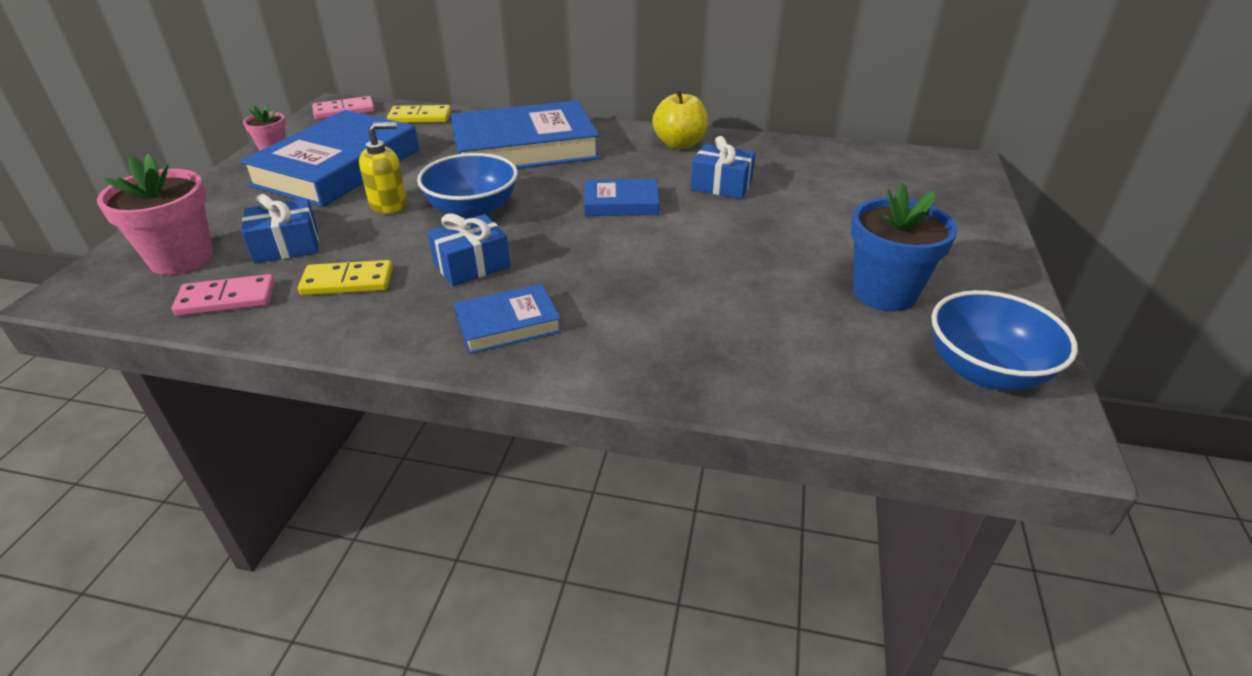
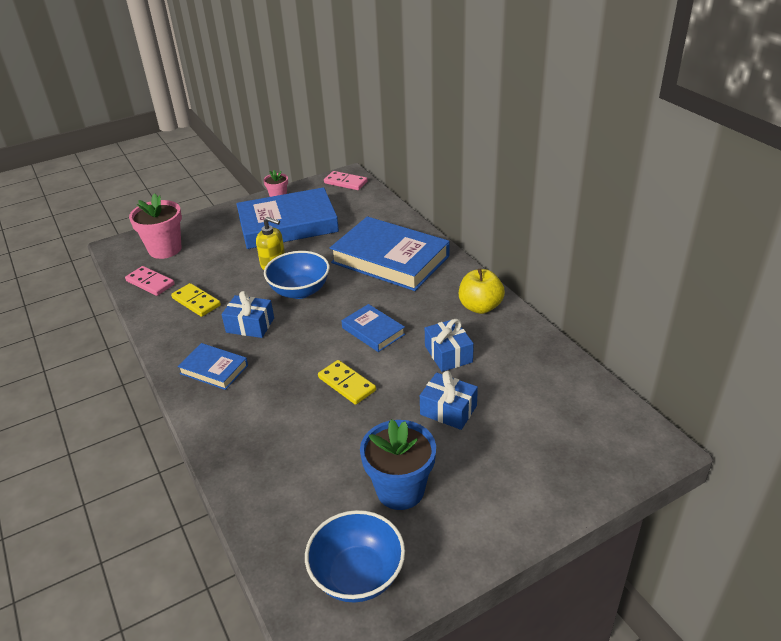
camera: 50 degrees right, 0 degrees up
blue gift [241,194,319,263] -> blue gift moved to [420,371,478,430]
yellow domino [387,105,451,123] -> yellow domino moved to [318,360,376,405]

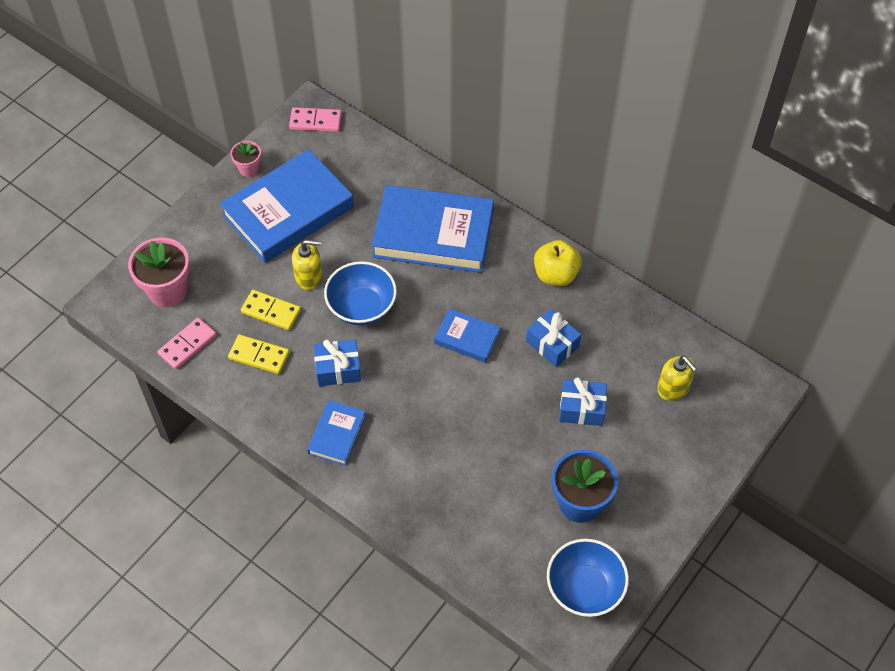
camera: 25 degrees left, 20 degrees up
pink domino [125,266,175,296] -> pink domino turned 60 degrees counterclockwise [157,318,216,370]
blue book [178,343,248,390] -> blue book turned 75 degrees counterclockwise [307,400,366,466]
yellow domino [318,360,376,405] -> yellow domino moved to [241,290,301,330]
none -> yellow soap dispenser [657,356,697,401]

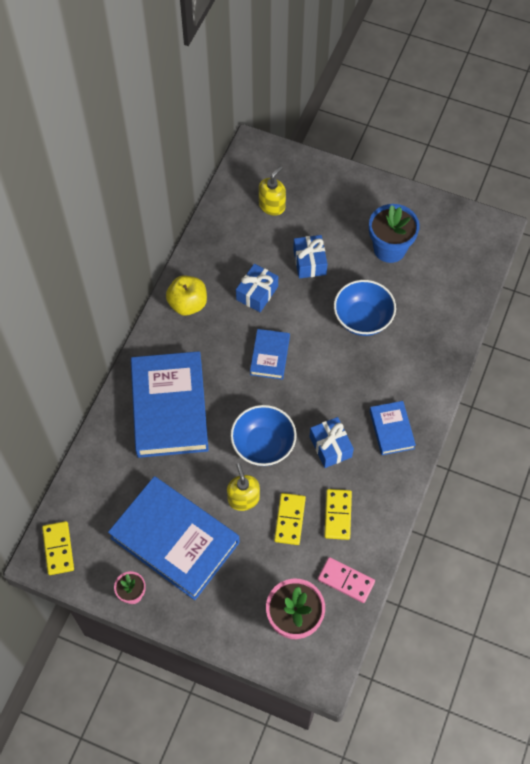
camera: 105 degrees left, 5 degrees up
pink domino [289,107,342,132] -> yellow domino [42,521,74,575]
blue book [307,400,366,466] -> blue book turned 75 degrees clockwise [370,401,416,455]
blue bowl [547,539,629,617] -> blue bowl moved to [334,280,396,336]

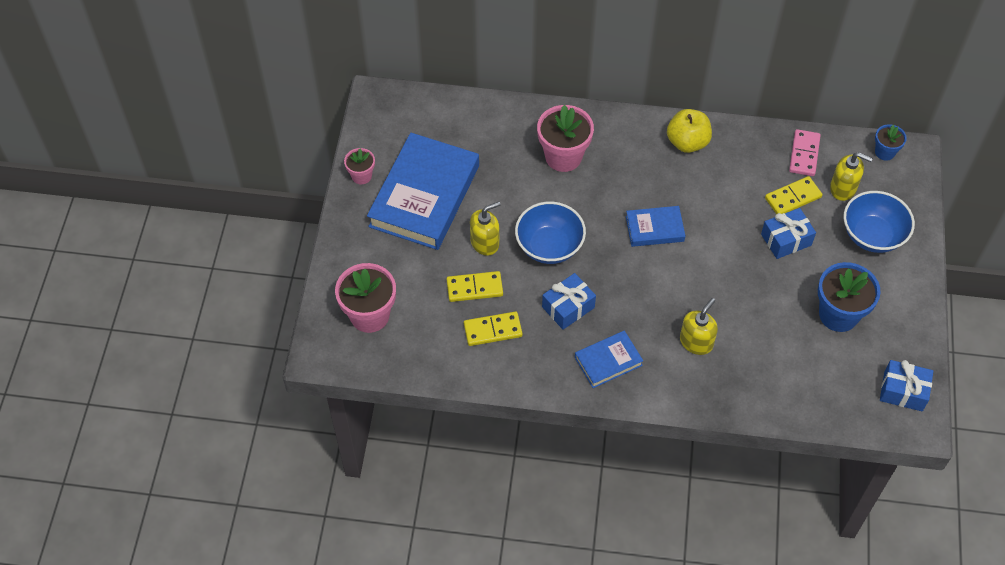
camera: 75 degrees right, 5 degrees down
yellow domino [42,521,74,575] -> yellow domino moved to [765,176,822,214]
blue book [131,351,209,458] -> pink flower pot [537,105,594,172]
blue gift [236,264,278,312] -> blue gift moved to [880,360,933,411]
pink domino [318,557,375,603] -> pink domino moved to [789,129,821,176]
blue bowl [334,280,396,336] -> blue bowl moved to [844,191,915,253]
none -> yellow soap dispenser [680,298,718,355]
none -> blue flower pot [875,124,907,161]

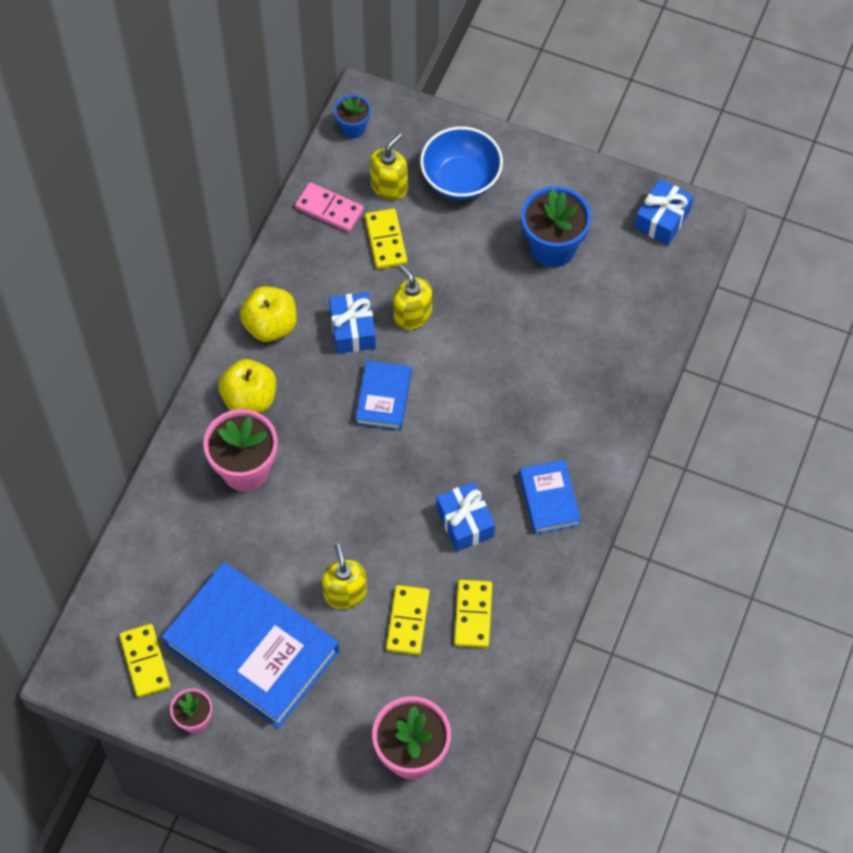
camera: 75 degrees left, 5 degrees up
blue bowl [515,202,586,264] -> none
yellow soap dispenser [680,298,718,355] -> yellow soap dispenser moved to [393,264,432,330]
blue gift [761,208,816,259] -> blue gift moved to [329,292,376,354]
none -> yellow domino [119,624,170,697]
none -> yellow apple [218,359,276,413]

